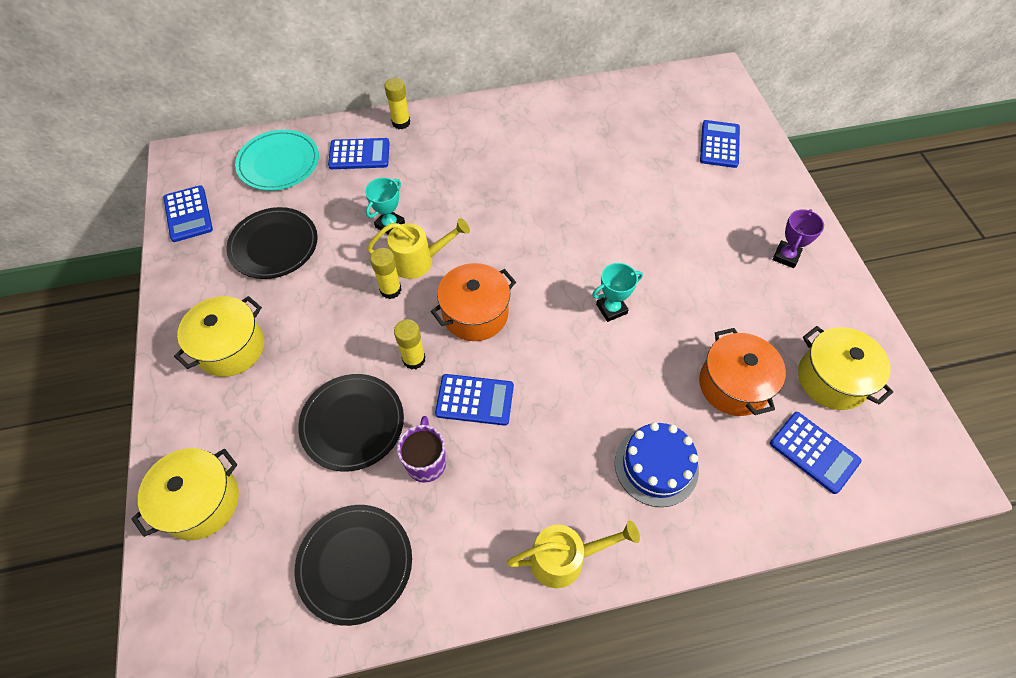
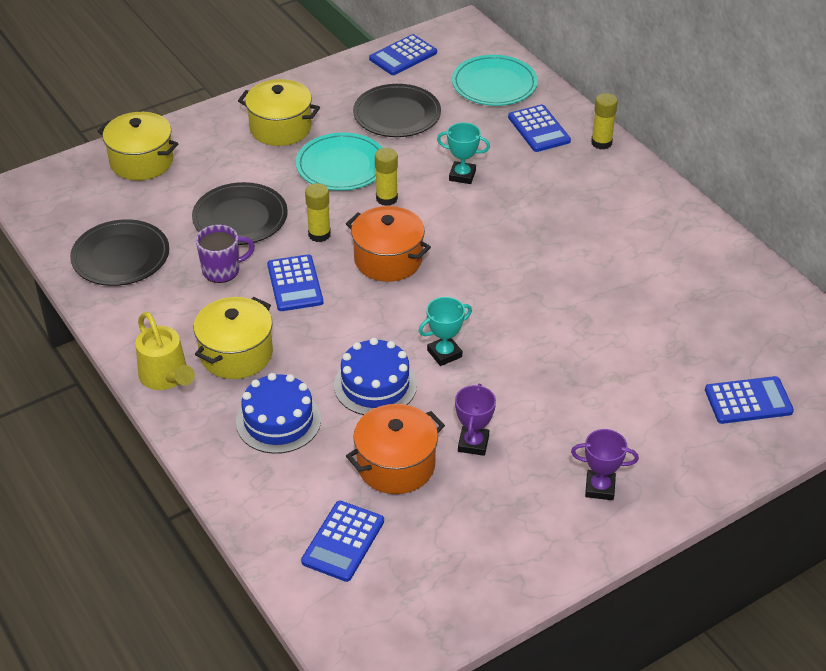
camera: 70 degrees right, 15 degrees down
yellow watering can [367,218,470,279] -> none
turquoise trophy [592,263,643,322] -> turquoise trophy turned 75 degrees counterclockwise [419,297,472,366]
yellow pot [798,326,894,410] -> yellow pot moved to [194,297,273,379]
none -> turquoise plate [296,133,382,191]
none -> blue cake [334,338,417,415]
none -> purple trophy [455,384,496,456]

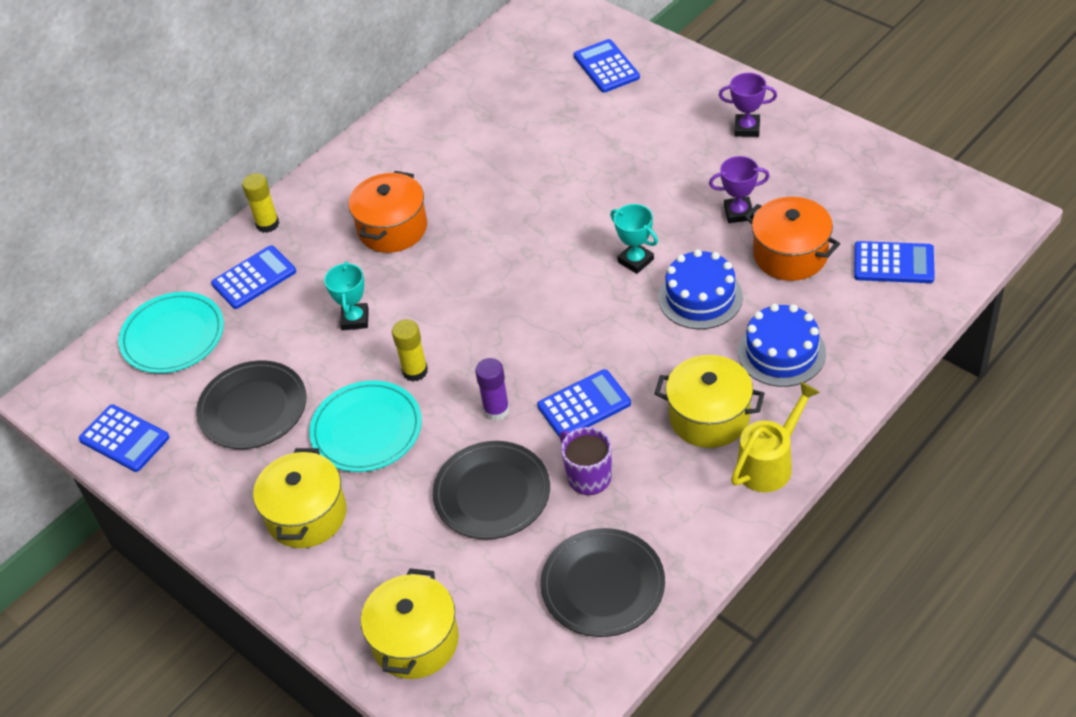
camera: 100 degrees left, 5 degrees up
yellow glue stick [305,183,331,242] -> purple glue stick [475,358,510,421]
orange pot [346,206,431,282] -> orange pot moved to [349,171,427,253]
purple trophy [571,429,639,500] -> purple trophy turned 75 degrees counterclockwise [719,73,777,137]

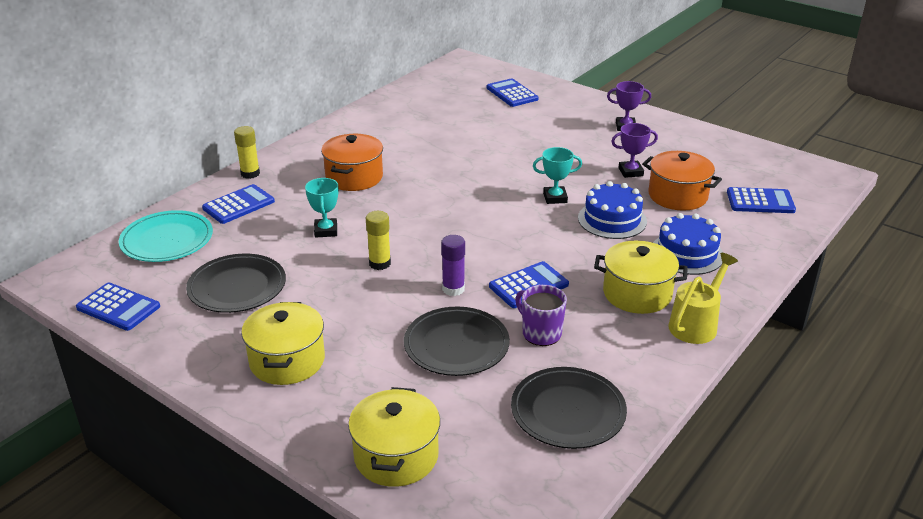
camera: 10 degrees left, 15 degrees down
turquoise plate [309,381,422,472] -> none
turquoise trophy [610,204,658,274] -> turquoise trophy turned 45 degrees counterclockwise [533,147,582,204]

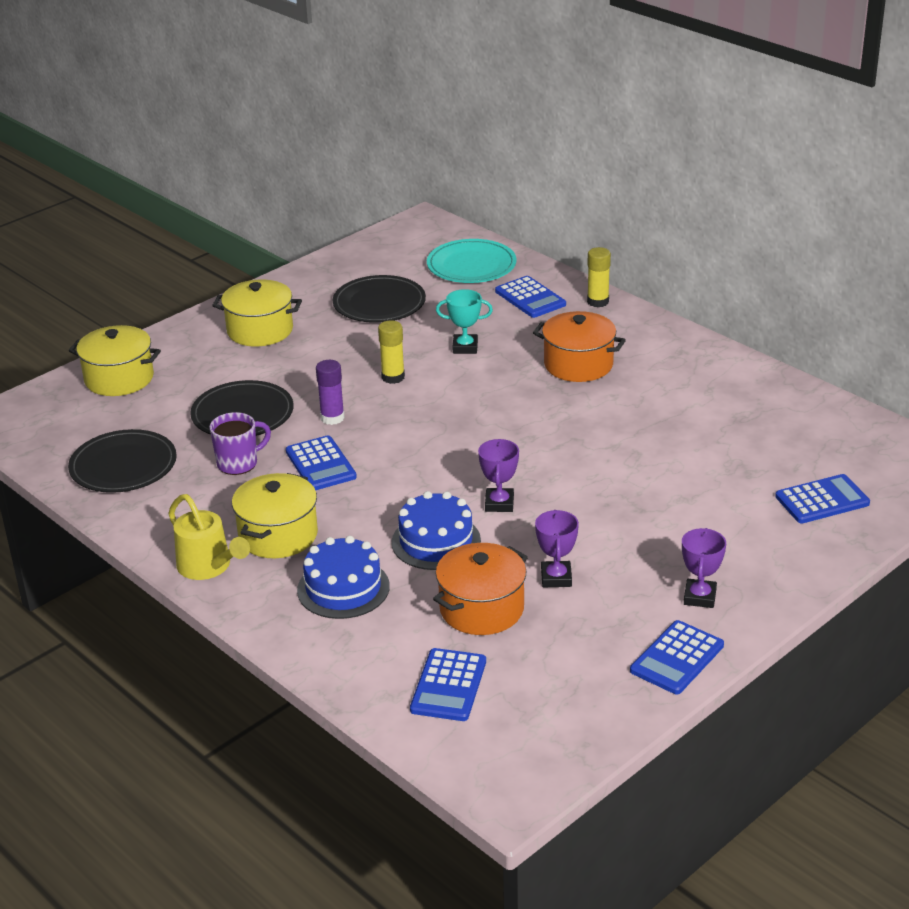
camera: 100 degrees right, 0 degrees up
blue calculator [76,282,160,331] -> blue calculator moved to [630,620,724,694]
turquoise trophy [533,147,582,204] -> purple trophy [478,439,519,512]

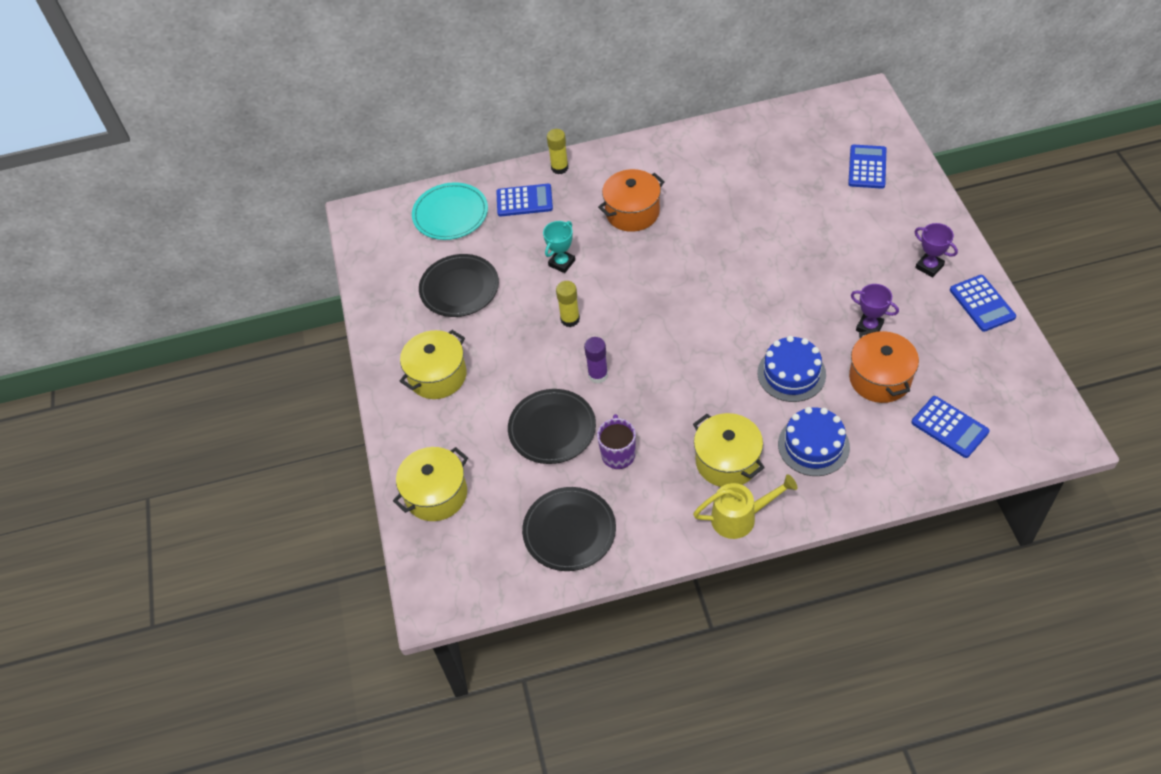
camera: 55 degrees left, 20 degrees up
blue calculator [286,435,357,490] -> none
purple trophy [478,439,519,512] -> none

